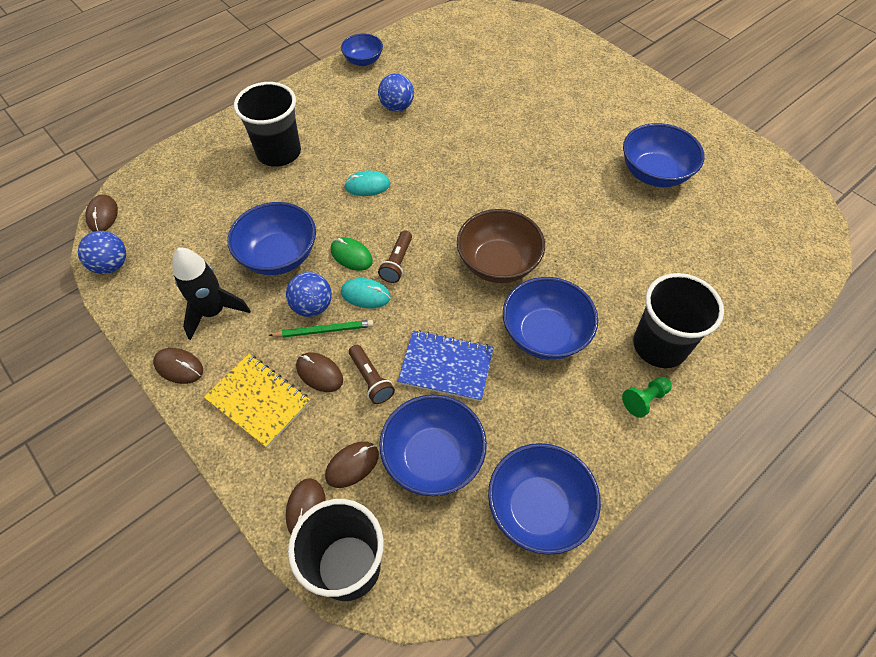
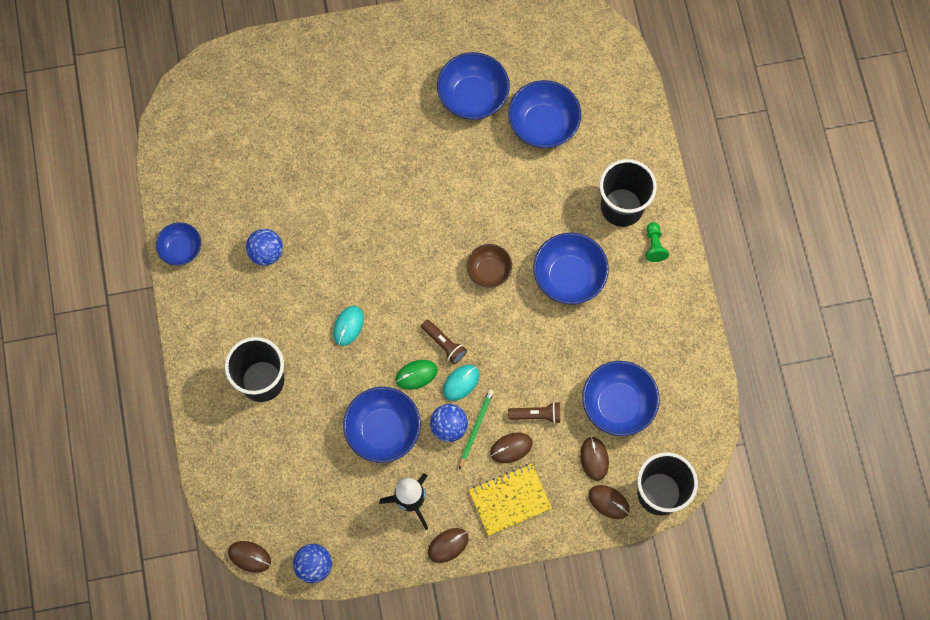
camera: 60 degrees left, 15 degrees up
blue notebook [398,330,494,401] -> none
brown bowl [457,209,545,283] -> brown bowl [467,244,512,288], size x0.61
blue bowl [488,443,601,555] -> blue bowl moved to [508,80,581,148]

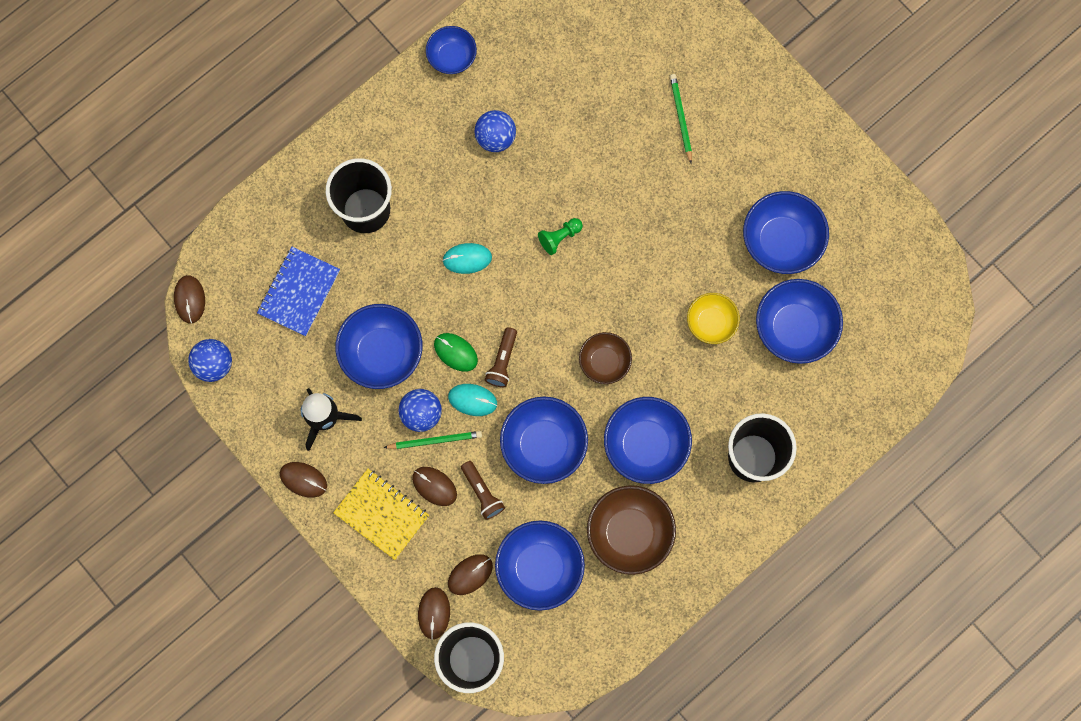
camera: 60 degrees right, 5 degrees up
green pawn [646,222,669,262] -> green pawn moved to [538,218,583,255]
none -> blue notebook [257,247,340,336]
none -> blue bowl [500,396,588,484]
none -> brown bowl [587,485,676,575]
none -> green pencil [670,74,692,163]
none -> yellow bowl [687,293,740,344]

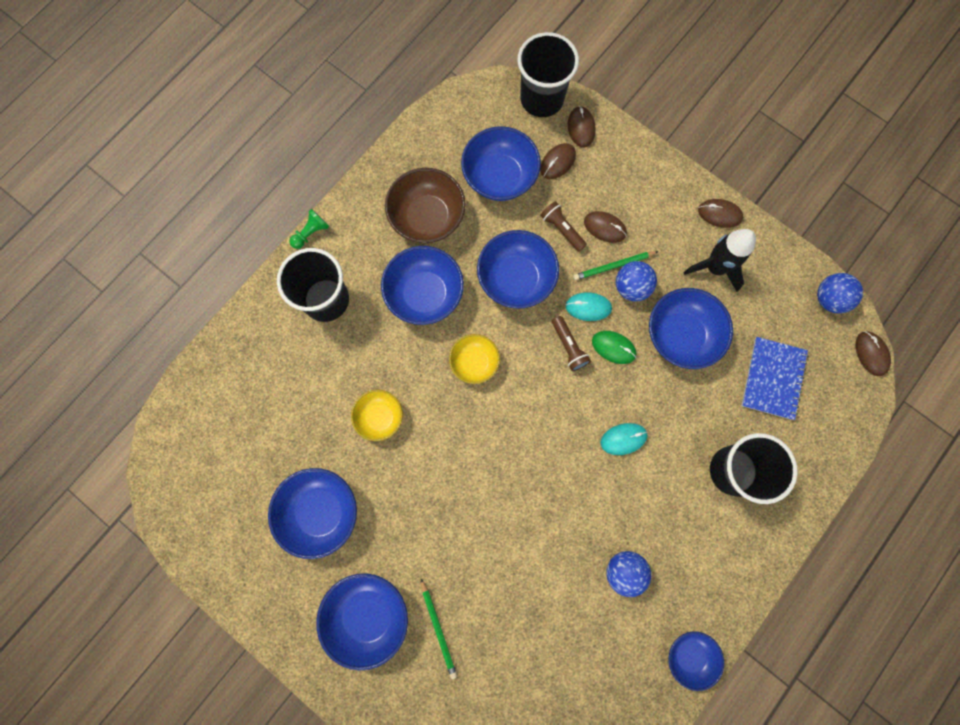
camera: 170 degrees right, 0 degrees up
yellow notebook [333,469,429,560] -> none
brown flashlight [485,327,517,387] -> brown flashlight turned 150 degrees clockwise [552,316,591,371]
green pawn [538,218,583,255] -> green pawn moved to [290,209,330,249]
brown bowl [579,332,632,384] -> yellow bowl [449,334,500,384]
blue bowl [756,279,843,364] -> blue bowl moved to [316,573,408,671]

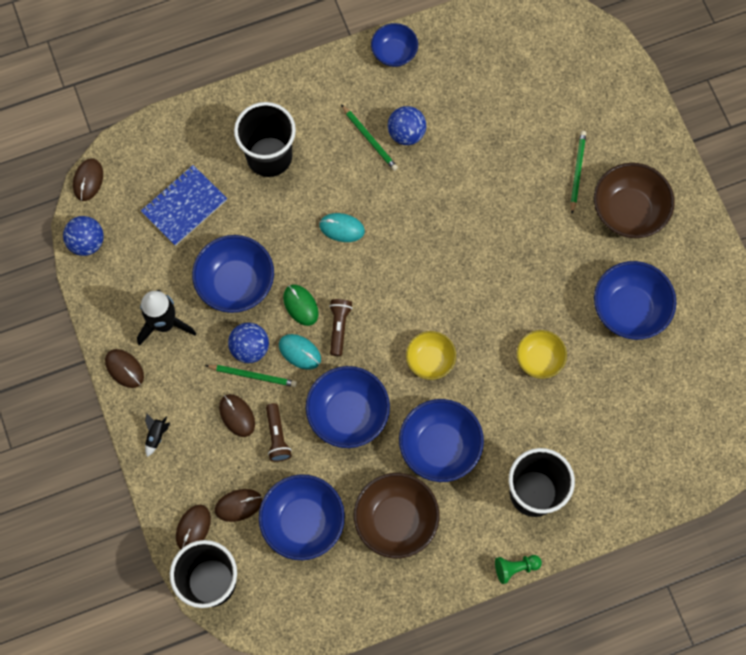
camera: 150 degrees left, 5 degrees down
blue bowl [316,573,408,671] -> brown bowl [594,163,674,238]
none -> black rocket [145,414,170,457]
none -> green pencil [341,105,398,171]

